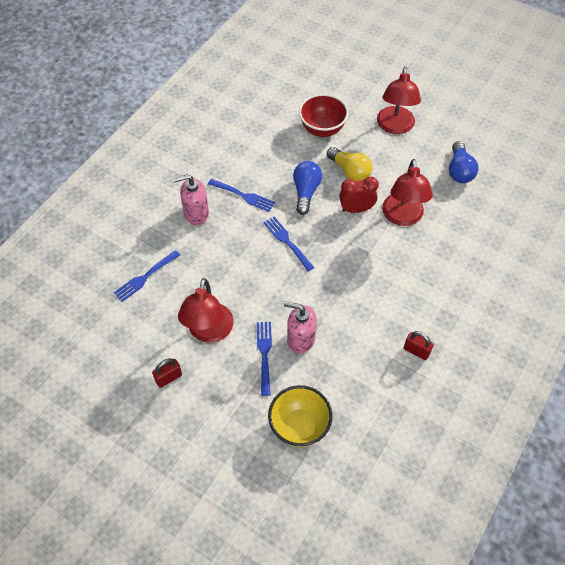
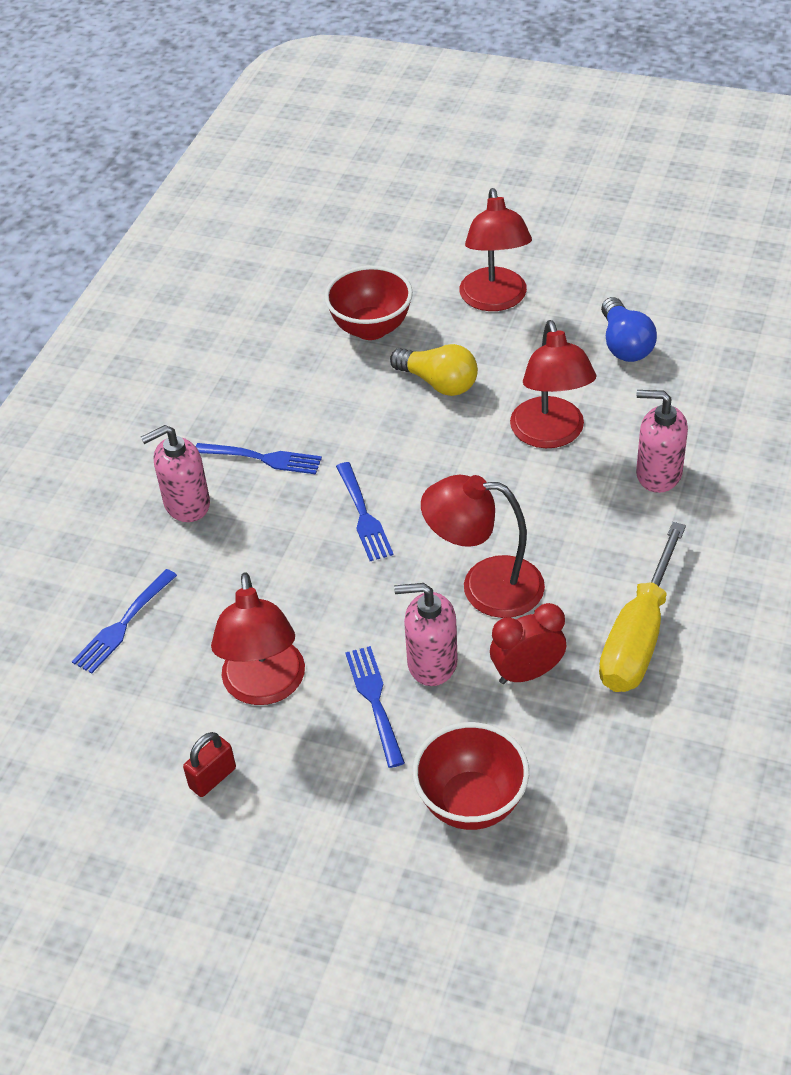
camera: 10 degrees left, 10 degrees down
blue fork [263,216,314,271] -> blue fork turned 150 degrees counterclockwise [336,462,394,561]
yellow bowl [268,385,333,447] -> red bowl [412,722,529,830]
blue light bulb [293,161,322,215] -> none
red clock [339,177,379,213] -> red clock moved to [490,603,566,684]
red padlock [404,331,434,360] -> yellow screwdriver [599,522,686,692]
none -> red lamp [421,475,545,618]
none -> pink soap dispenser [636,390,688,493]

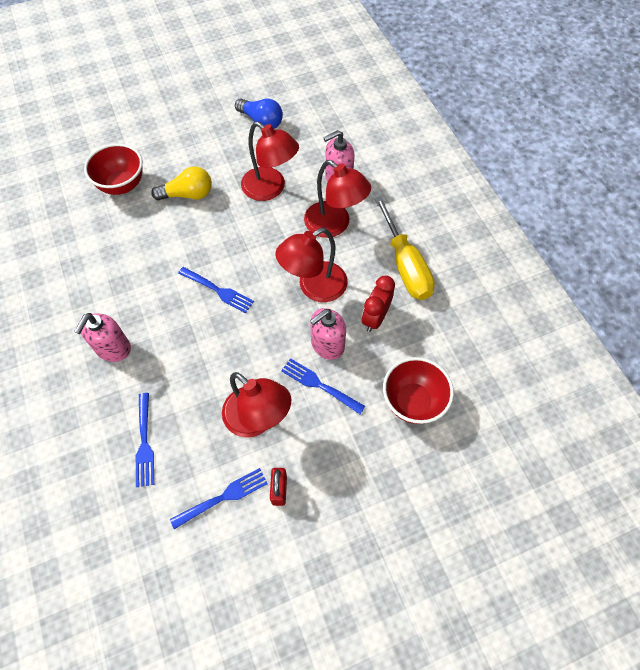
camera: 45 degrees left, 15 degrees up
blue fork [196,443,322,474] -> blue fork moved to [170,468,268,529]
red lamp [459,188,532,311] -> red lamp moved to [304,160,371,238]

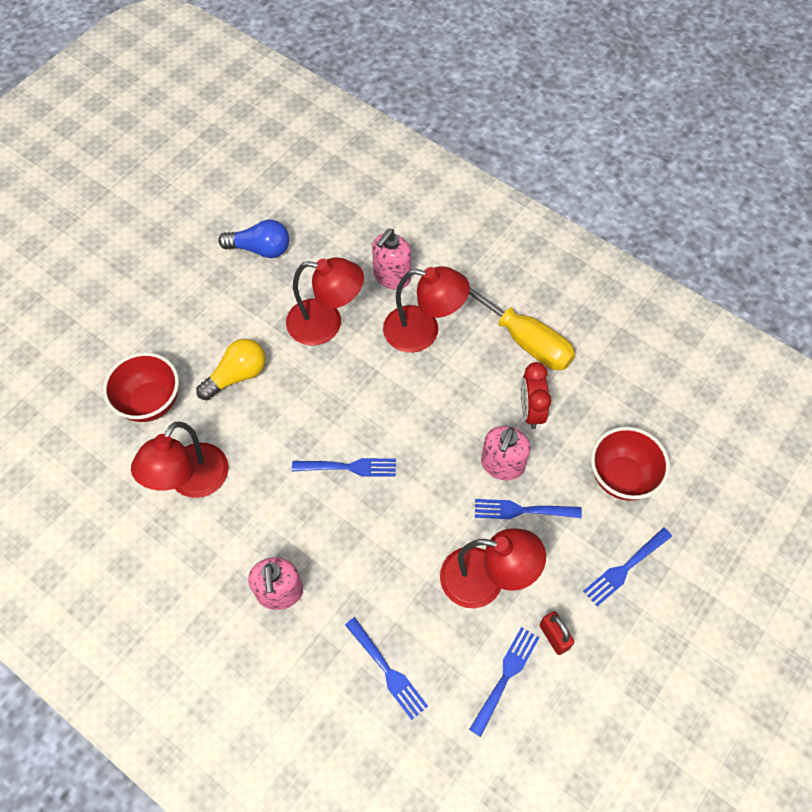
camera: 30 degrees left, 0 degrees up
red lamp [275,228,348,302] -> red lamp moved to [131,422,229,498]
none -> blue fork [583,527,672,606]

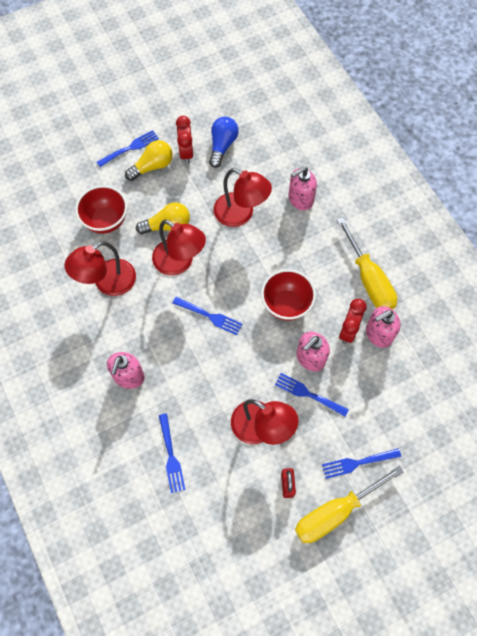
camera: 25 degrees right, 5 degrees up
blue light bulb [218,220,289,258] -> blue light bulb turned 105 degrees counterclockwise [209,117,239,168]
red lamp [383,266,470,353] -> red lamp moved to [152,219,206,275]
blue fork [469,627,540,737] -> blue fork moved to [97,130,159,167]
red bowl [591,427,670,501] -> red bowl moved to [261,269,316,321]
none -> yellow light bulb [125,140,173,181]
none -> red clock [176,116,193,164]
none -> yellow screwdriver [295,465,404,543]
none -> pink soap dispenser [366,306,401,348]

